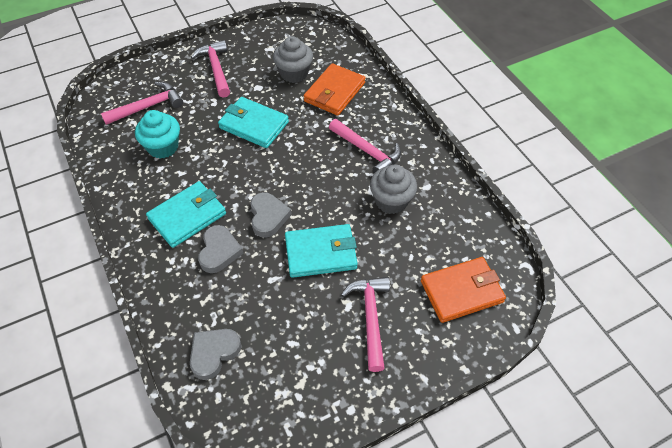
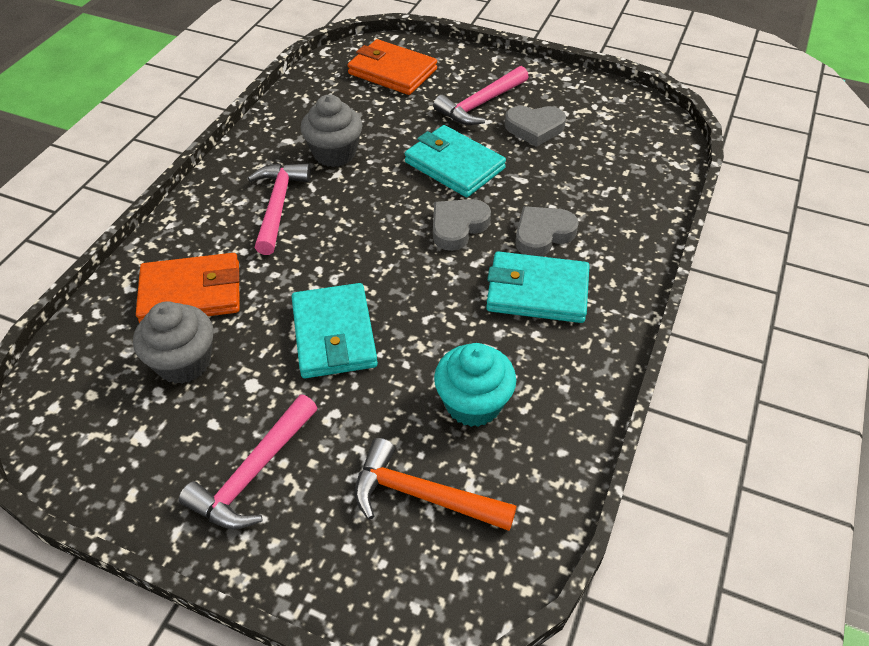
camera: 130 degrees left, 5 degrees down
pink hammer [101,82,183,125] -> orange hammer [355,438,517,531]
grey heart [190,329,241,380] -> grey heart moved to [504,106,566,147]

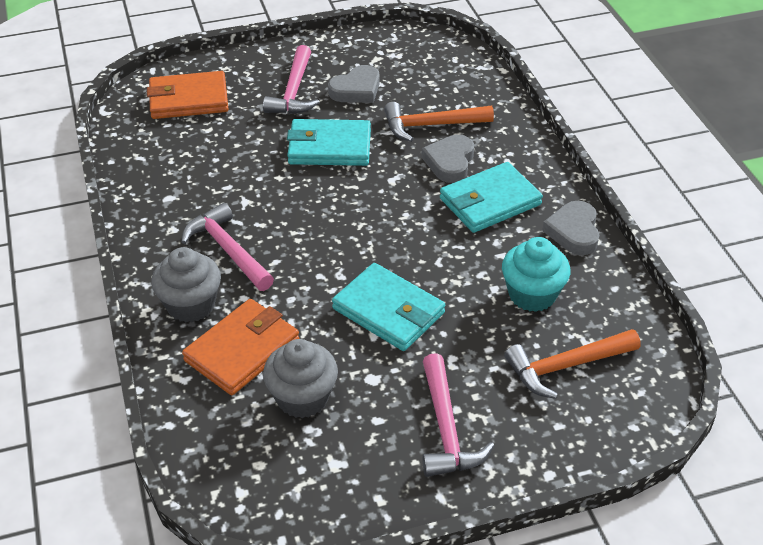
camera: 40 degrees left, 5 degrees down
grey cupcake [301,95,362,167] -> grey cupcake moved to [151,247,221,322]
grey heart [433,199,491,251] -> grey heart moved to [542,201,599,255]
none -> orange hammer [384,102,494,142]

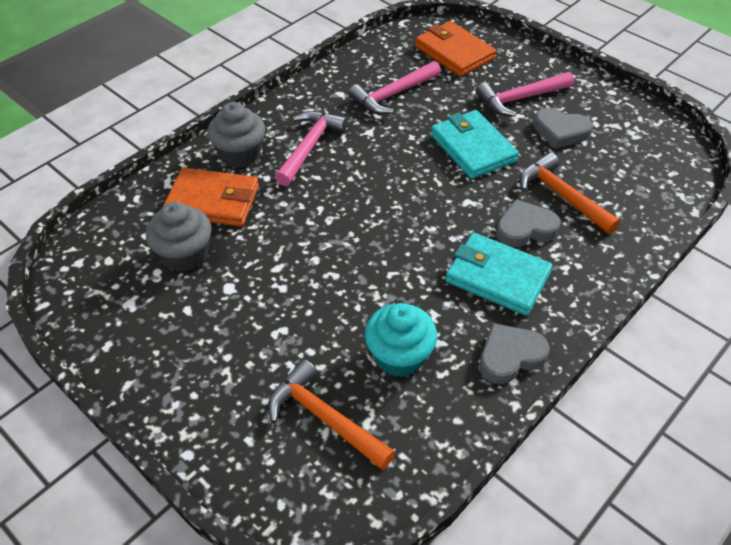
camera: 60 degrees right, 5 degrees up
turquoise wallet [332,263,445,351] -> none
pink hammer [422,353,495,477] -> pink hammer moved to [348,61,441,114]

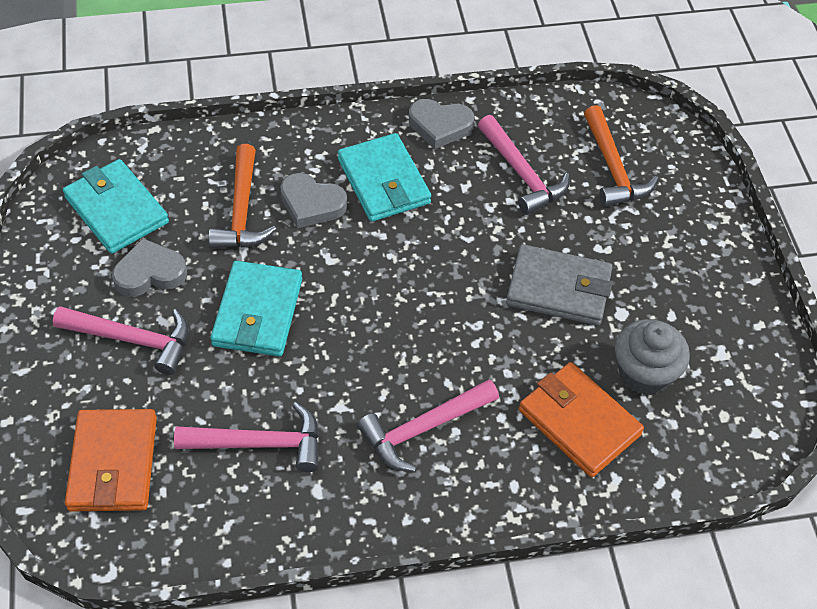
camera: 145 degrees left, 5 degrees up
grey cupcake [207,102,265,168] -> none
turquoise cupcake [365,303,437,377] -> pink hammer [478,115,570,215]
grey heart [534,108,592,149] -> grey heart turned 75 degrees counterclockwise [112,238,187,297]
none -> turquoise wallet [63,159,169,254]
none -> grey wallet [506,244,612,326]

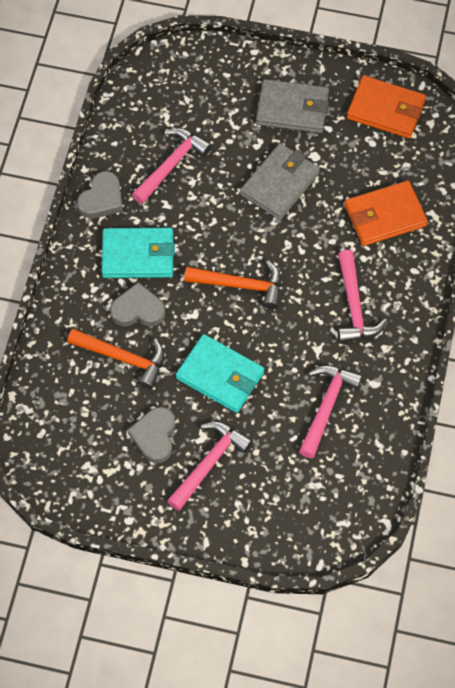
camera: 65 degrees left, 10 degrees up
turquoise wallet [63,159,169,254] -> none
orange wallet [65,409,157,512] -> orange wallet moved to [347,76,426,138]
grey heart [280,173,347,228] -> grey heart turned 135 degrees counterclockwise [110,282,165,327]
pink hammer [478,115,570,215] -> pink hammer turned 45 degrees counterclockwise [132,128,212,204]
orange hammer [584,105,658,207] -> orange hammer moved to [184,260,281,309]
grey cupcake [615,319,690,395] -> none
none -> grey wallet [256,79,329,133]

